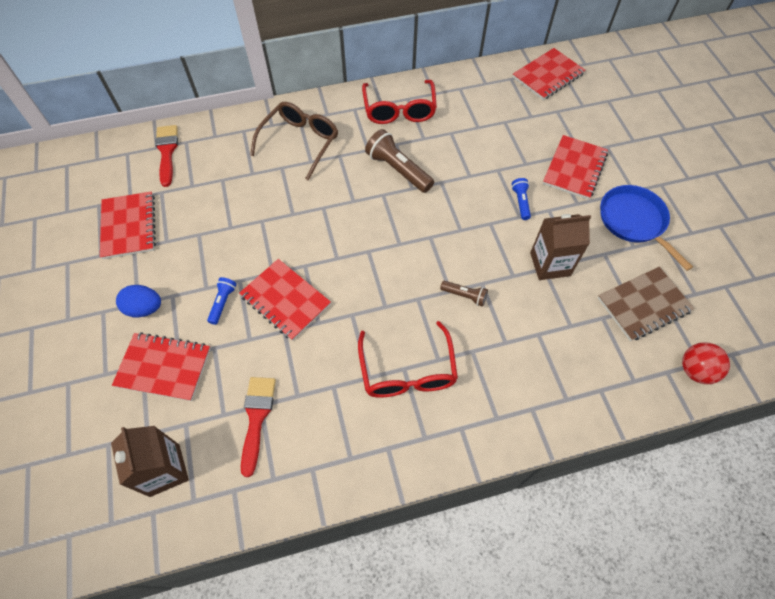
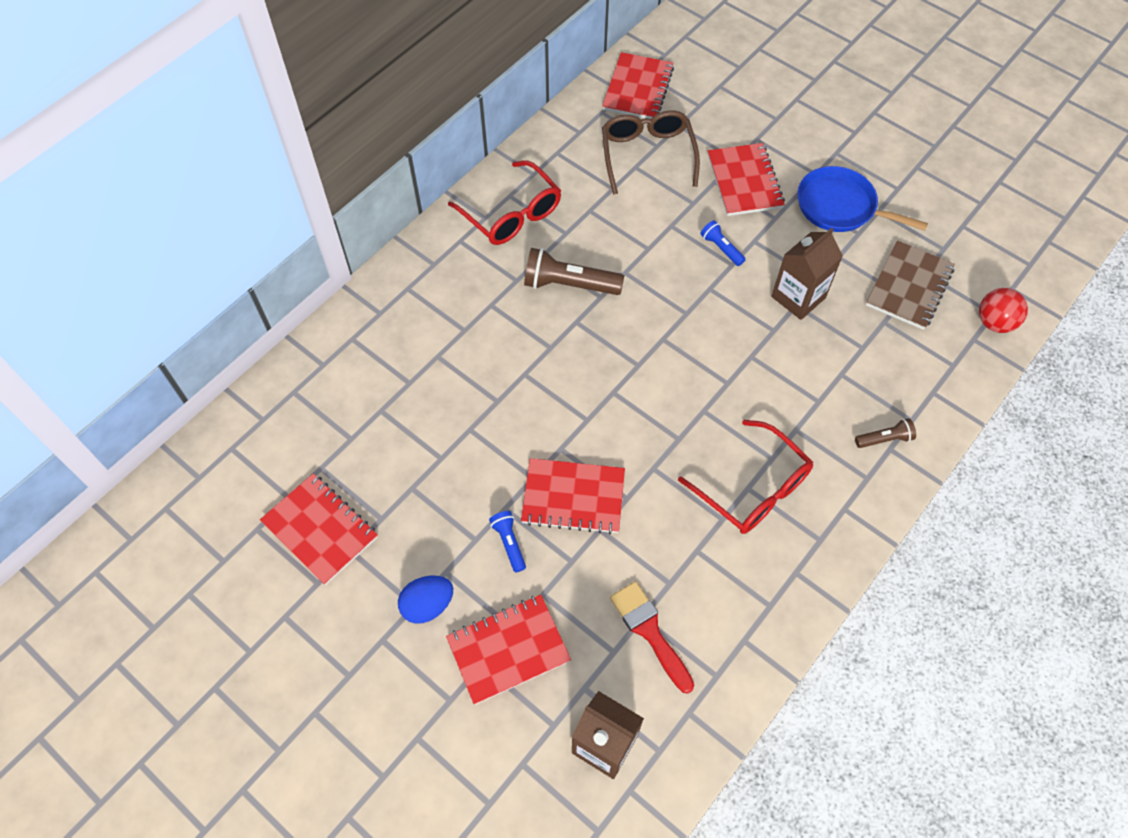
camera: 35 degrees left, 0 degrees up
red brush [155,125,178,187] -> none
brown glasses [250,102,338,181] -> brown glasses moved to [602,111,700,195]
brown flashlight [440,281,488,307] -> brown flashlight moved to [855,418,916,448]

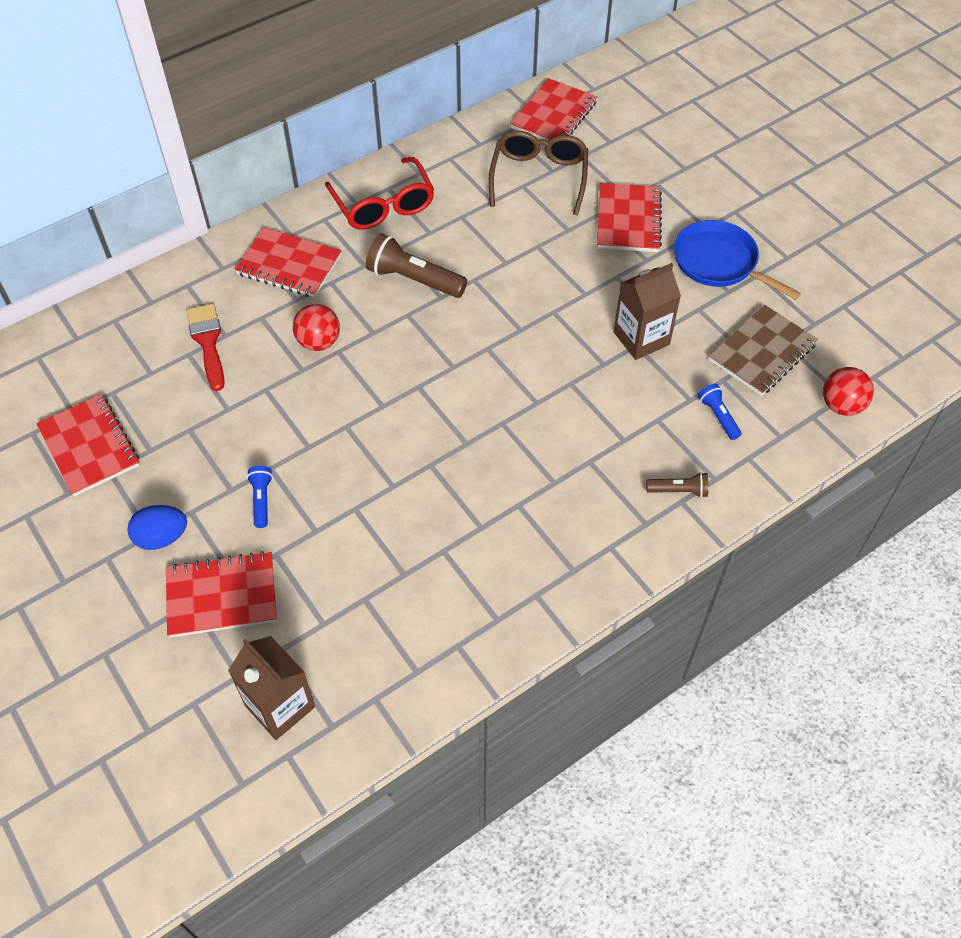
camera: 15 degrees right, 5 degrees down
red notebook [521,458,625,534] -> red notebook moved to [235,227,342,298]
red brush [610,581,694,693] -> red brush moved to [186,303,225,391]
red glasses [678,420,813,534] -> none
blue flashlight [700,220,746,266] -> blue flashlight moved to [698,384,741,440]
none -> red ball [293,304,340,351]

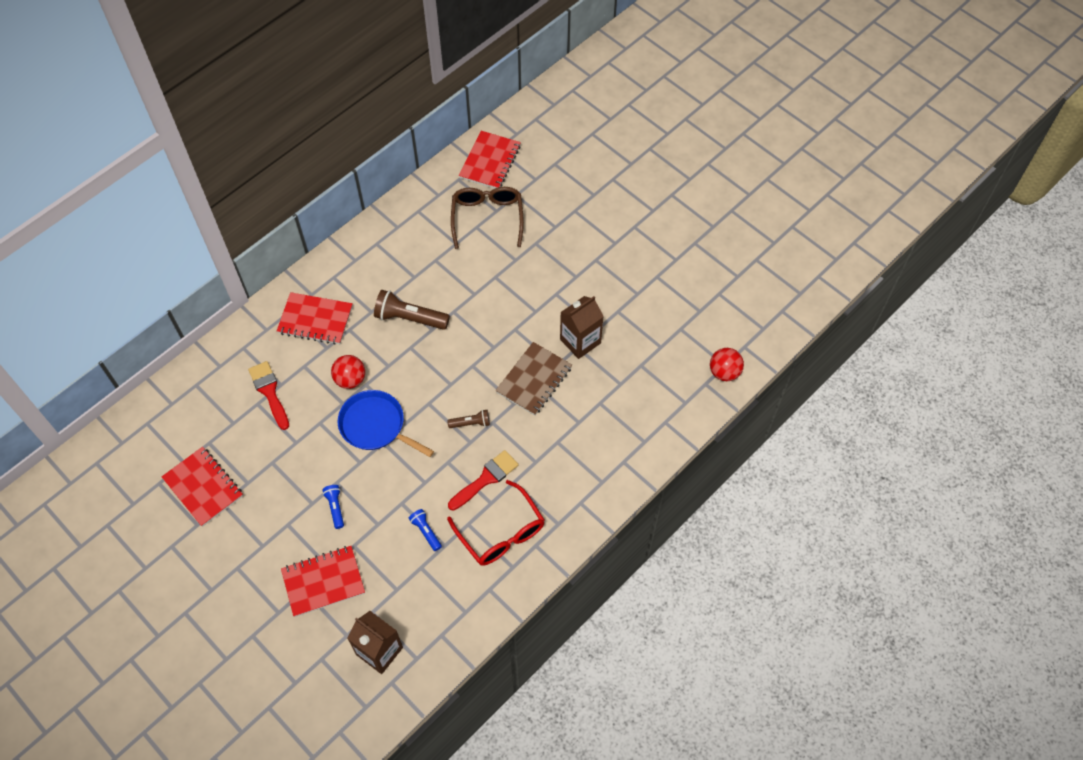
camera: 10 degrees left, 5 degrees up
blue egg [128,505,187,550] -> none
red glasses [325,157,435,230] -> red glasses moved to [447,480,545,566]
red notebook [597,183,662,252] -> none
brown flashlight [646,472,709,498] -> brown flashlight moved to [447,410,490,428]
blue pan [674,220,801,300] -> blue pan moved to [338,390,434,457]
blue flashlight [698,384,741,440] -> blue flashlight moved to [409,509,442,551]
brown notebook [709,305,818,396] -> brown notebook moved to [495,342,572,416]
none -> red brush [448,450,519,511]

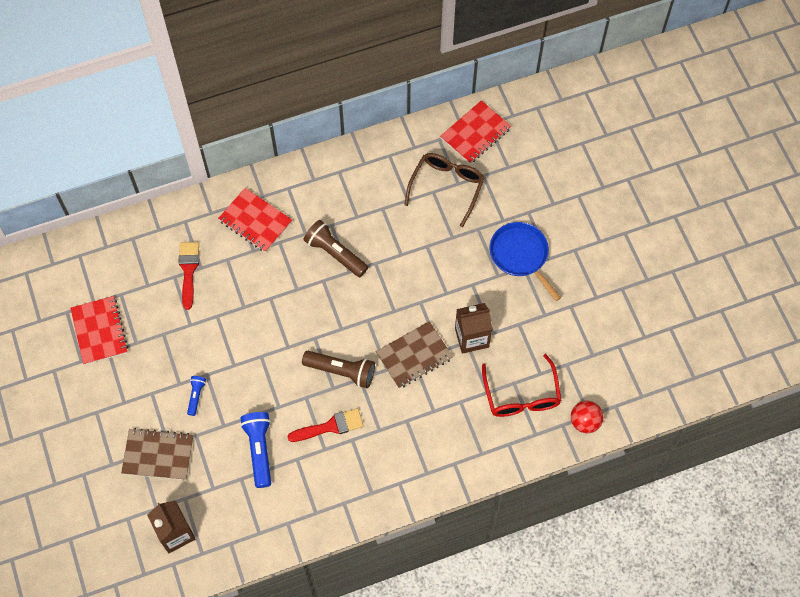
camera: 25 degrees right, 5 degrees up
red notebook [281,546,365,617] -> brown notebook [121,428,193,480]
red ball [331,355,365,389] -> none
blue pan [338,390,434,457] -> blue pan moved to [490,222,561,301]
blue flashlight [409,509,442,551] -> blue flashlight [240,412,271,488], size x1.85
brown flashlight [447,410,490,428] -> brown flashlight [302,351,375,388], size x1.85
red glasses [447,480,545,566] -> red glasses moved to [482,354,562,417]

